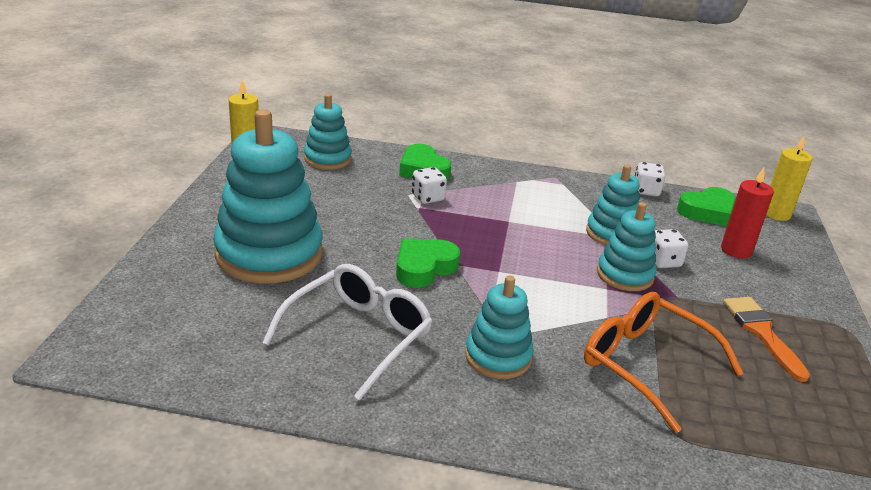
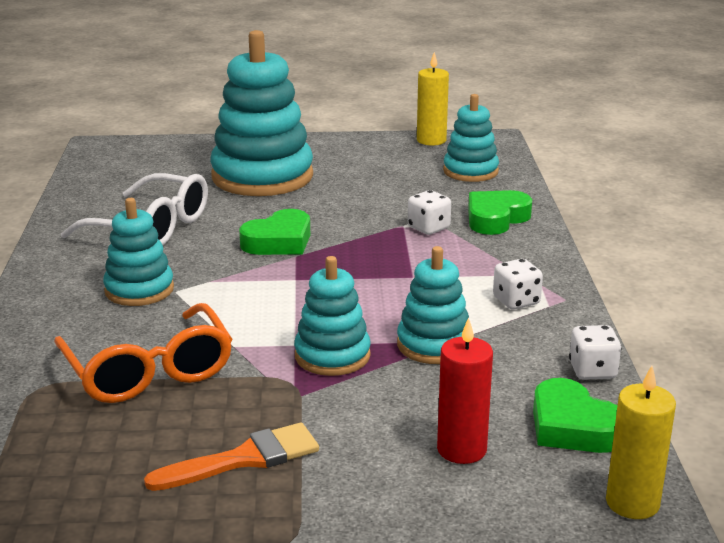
camera: 80 degrees right, 5 degrees down
green heart [396,238,460,288] -> green heart turned 105 degrees clockwise [239,209,310,255]
orange glasses [584,292,744,433] -> orange glasses turned 120 degrees clockwise [54,303,232,403]
white dice [654,229,688,268] -> white dice moved to [493,259,543,309]

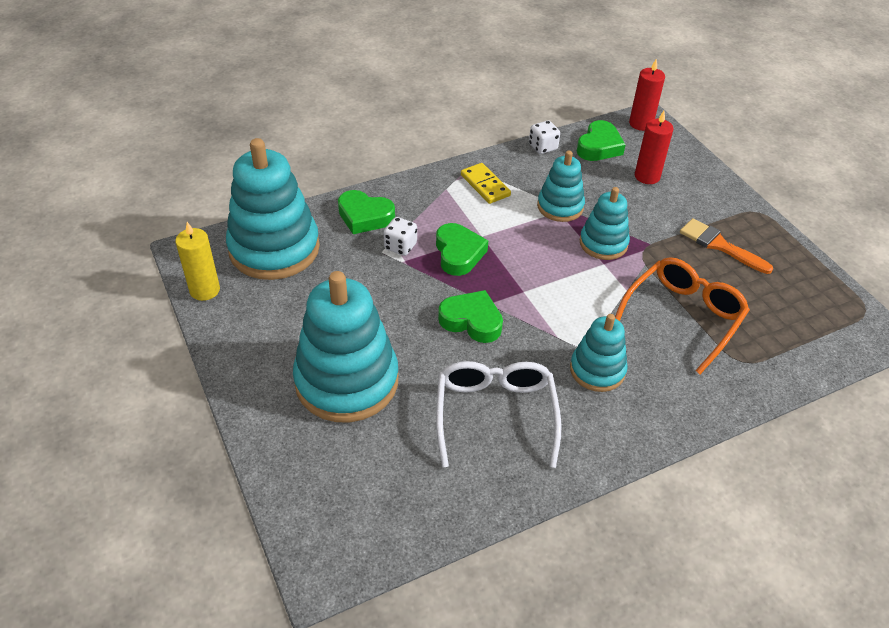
camera: 115 degrees left, 20 degrees up
turquoise stacking toy [443,94,499,182] -> turquoise stacking toy [226,138,320,280], size x1.82
white dice [493,259,543,309] -> yellow domino [461,163,511,204]
yellow candle [606,366,676,519] -> red candle [629,59,665,131]
none -> green heart [436,223,488,276]

